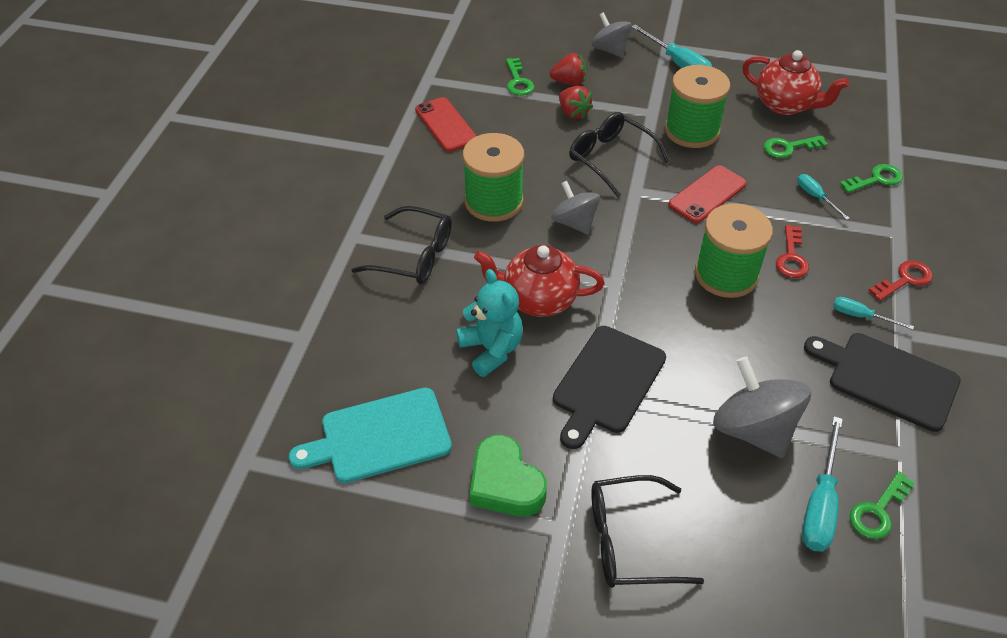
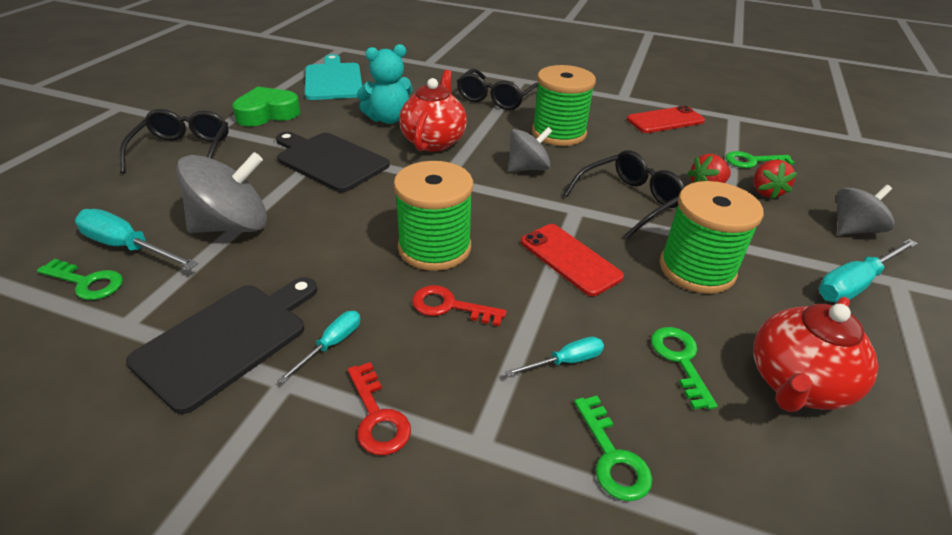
camera: 95 degrees right, 10 degrees down
green key [850,471,915,539] -> green key turned 150 degrees clockwise [37,259,123,300]

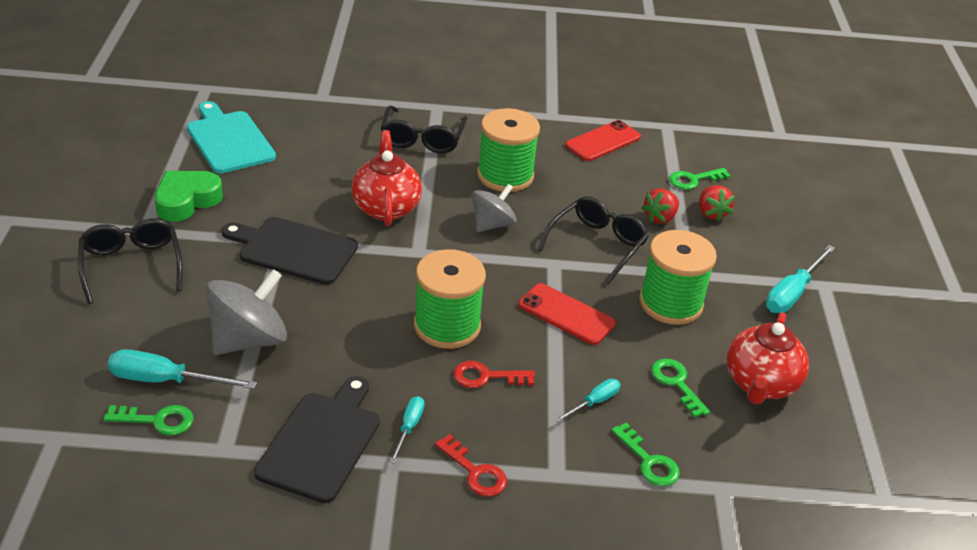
camera: 20 degrees left, 0 degrees up
turquoise teddy bear [356,44,413,124] -> none
grey spinning top [836,185,895,235] -> none

